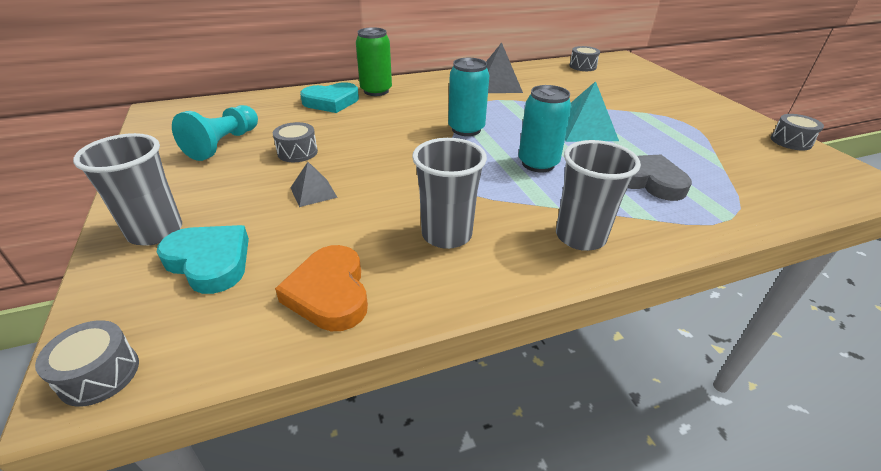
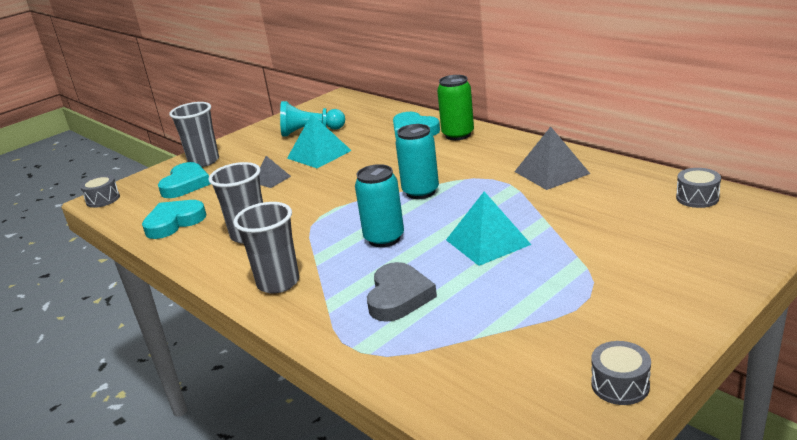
camera: 70 degrees right, 10 degrees down
grey drum [273,122,318,162] -> turquoise pyramid [287,114,352,168]
orange heart [275,245,368,331] -> turquoise heart [142,200,206,239]

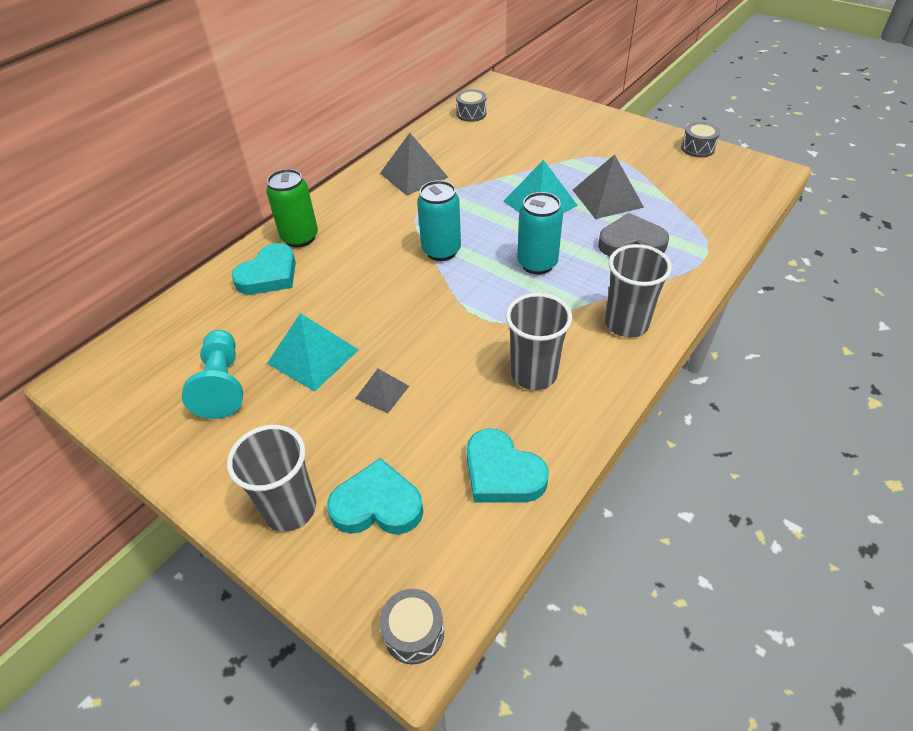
camera: 100 degrees left, 20 degrees up
none -> grey pyramid [573,154,644,219]

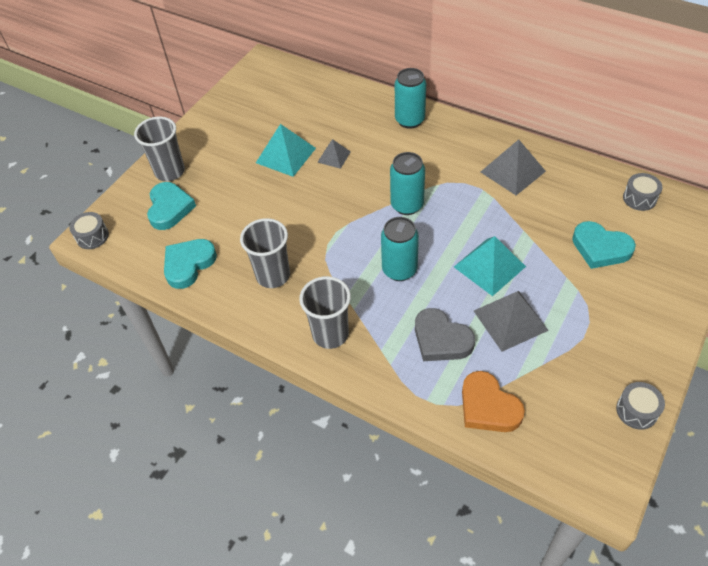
camera: 85 degrees right, 5 degrees up
turquoise pawn [182,330,243,419] -> none
turquoise heart [232,243,296,295] -> turquoise heart moved to [572,221,636,269]
green can [267,169,318,247] -> turquoise can [395,68,426,129]
grey pyramid [355,369,409,413] -> grey pyramid moved to [317,139,351,169]
grey heart [598,213,669,256] -> grey heart turned 135 degrees clockwise [415,308,475,361]
none -> orange heart [462,371,525,432]

